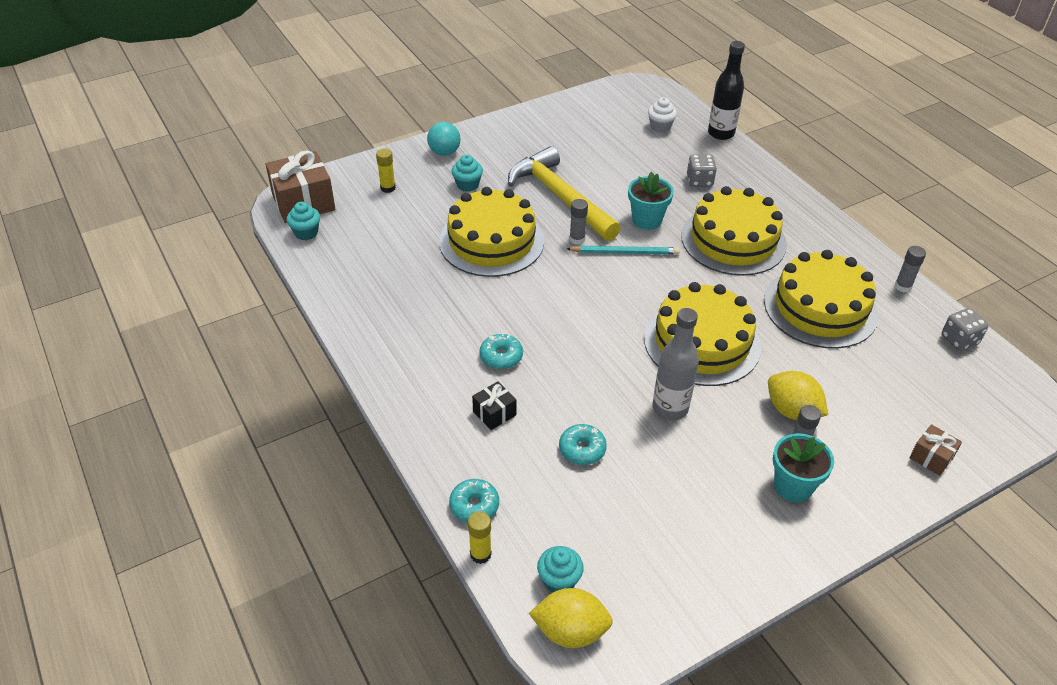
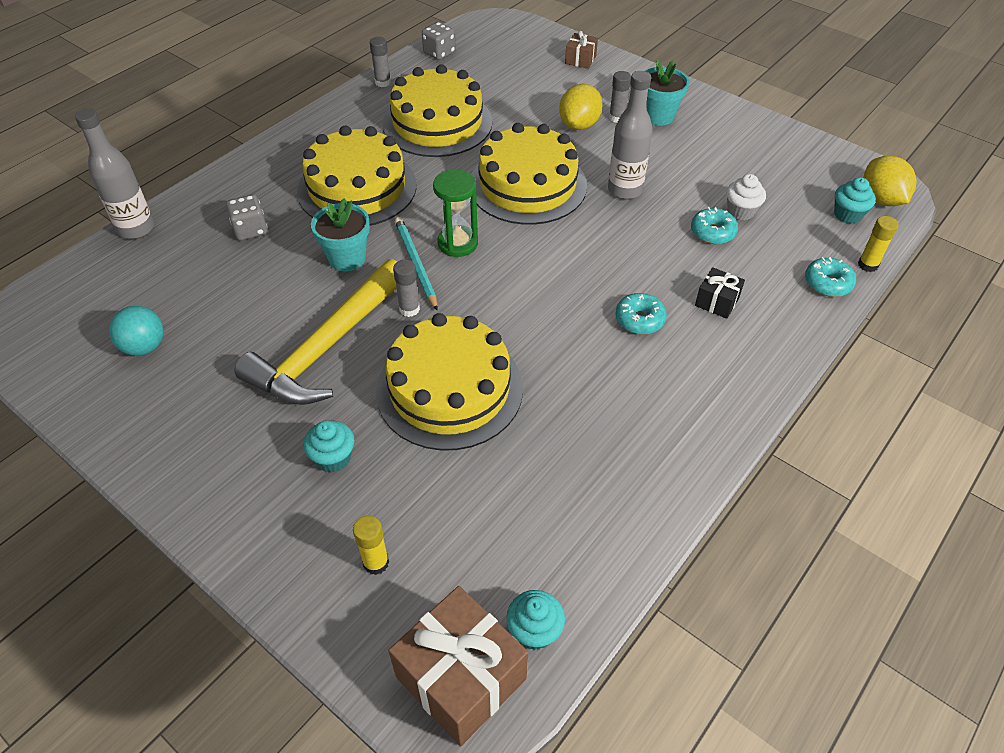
camera: 110 degrees left, 5 degrees up
turquoise ball [427,122,461,156] -> turquoise ball moved to [109,306,164,356]
white cupcake [648,97,677,133] -> white cupcake moved to [726,174,766,220]
black bottle [708,41,745,140] -> grey bottle [75,108,154,239]
none -> green hourglass [433,169,478,257]

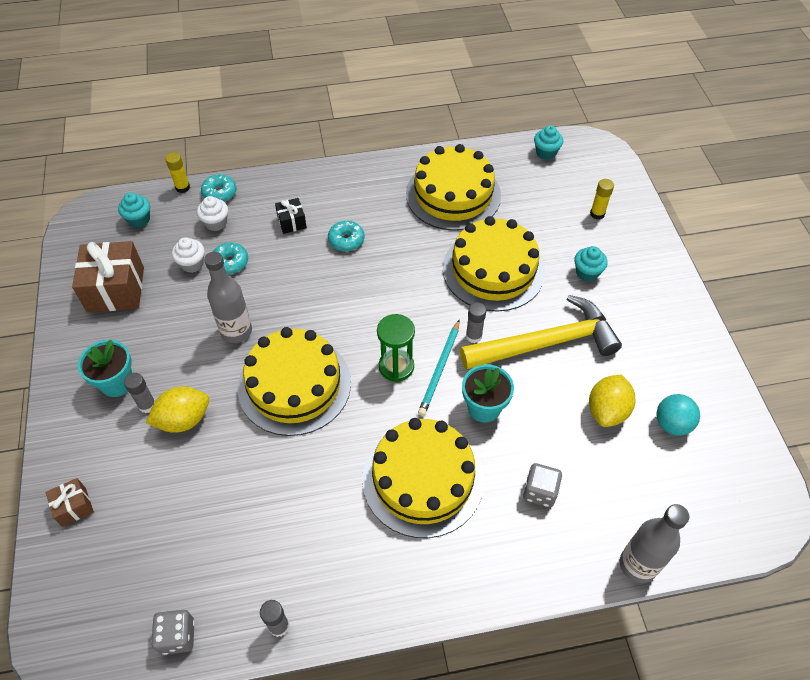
camera: 140 degrees left, 5 degrees up
yellow cake [383,64,492,157] -> yellow cake moved to [406,144,501,231]
brown gift [388,586,528,746] -> brown gift moved to [72,241,144,312]
yellow lemon [864,156,917,206] -> yellow lemon moved to [589,375,635,427]
none -> white cupcake [197,196,228,231]

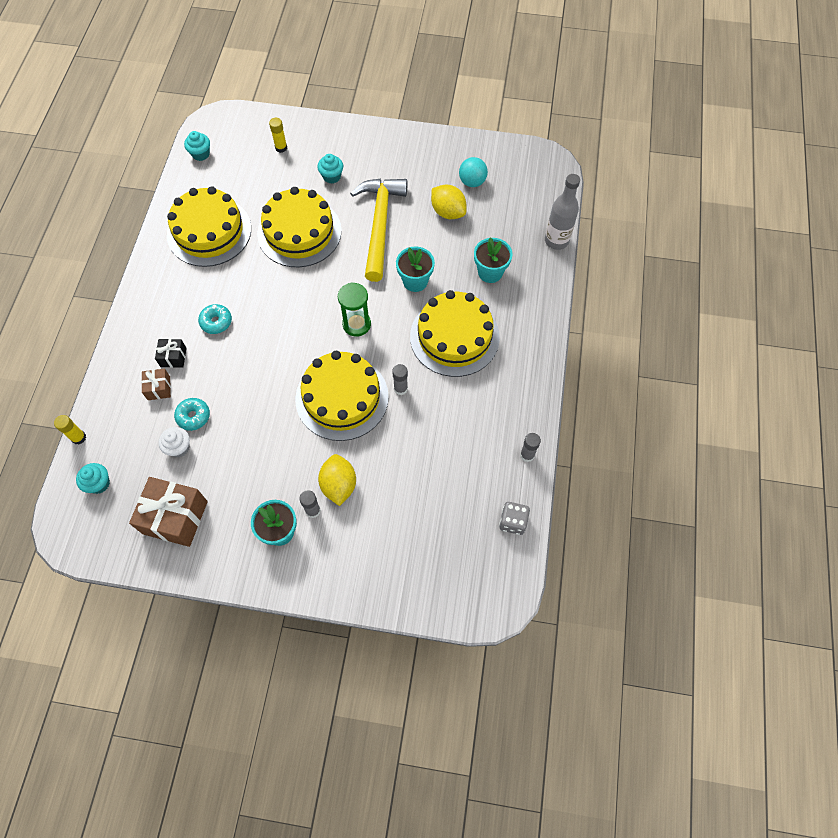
camera: 70 degrees left, 10 degrees up
brown gift [46,478,94,527] -> brown gift moved to [141,369,171,400]
white cupcake [197,196,228,231] -> none
turquoise donut [201,174,237,202] -> none
grey bottle [204,251,252,343] -> none
turquoise pencil [418,320,459,416] -> none
grey glue stick [466,302,486,343] -> grey glue stick moved to [392,364,408,395]
grey dice [523,463,562,507] -> turquoise flower pot [474,238,513,283]

